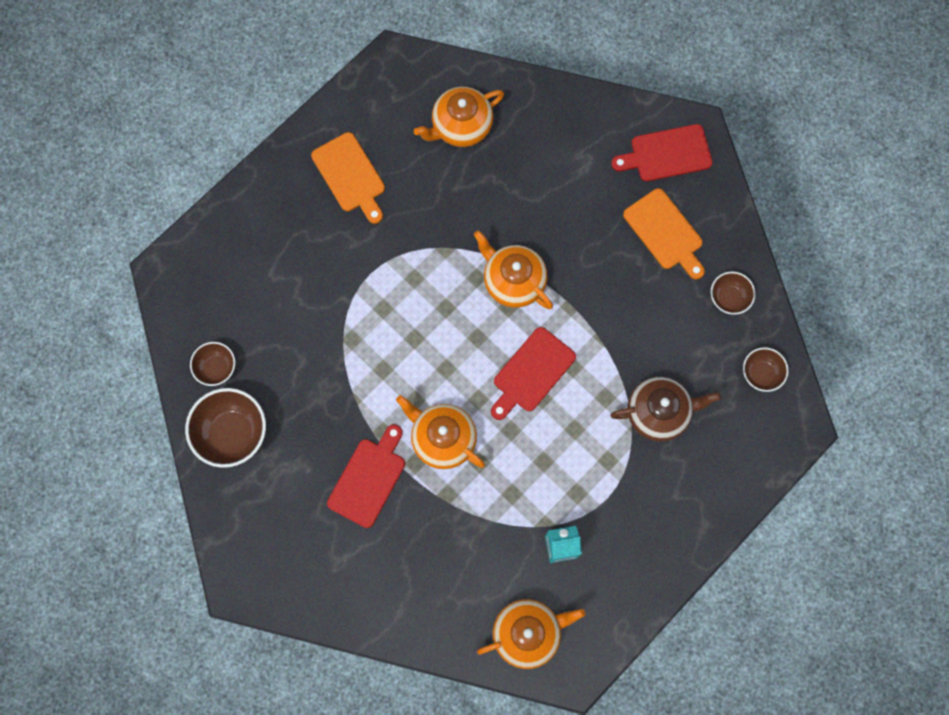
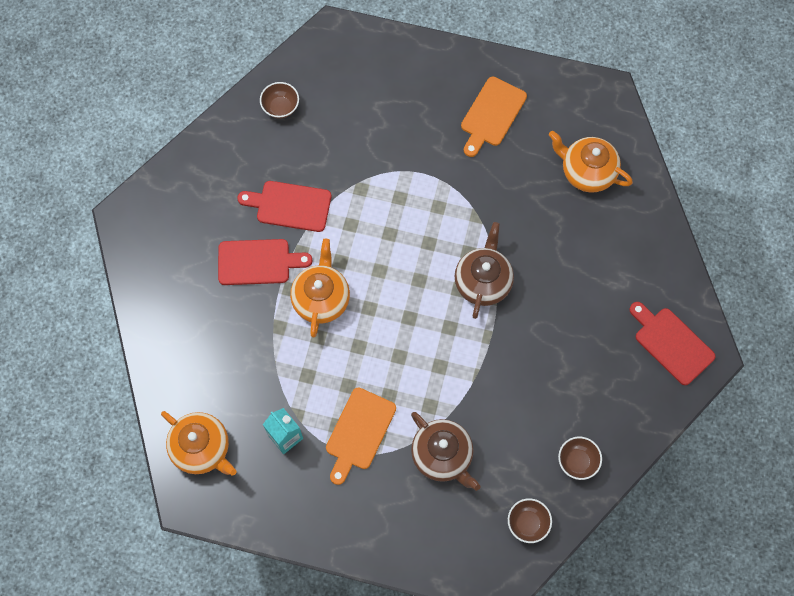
camera: 60 degrees right, 5 degrees down
brown bowl [185,388,266,468] -> none
orange teapot [474,231,553,309] -> brown teapot [454,222,514,319]
red cutting board [491,327,576,420] -> red cutting board moved to [238,181,331,232]
orange cutting board [623,188,705,279] -> orange cutting board moved to [326,388,396,485]

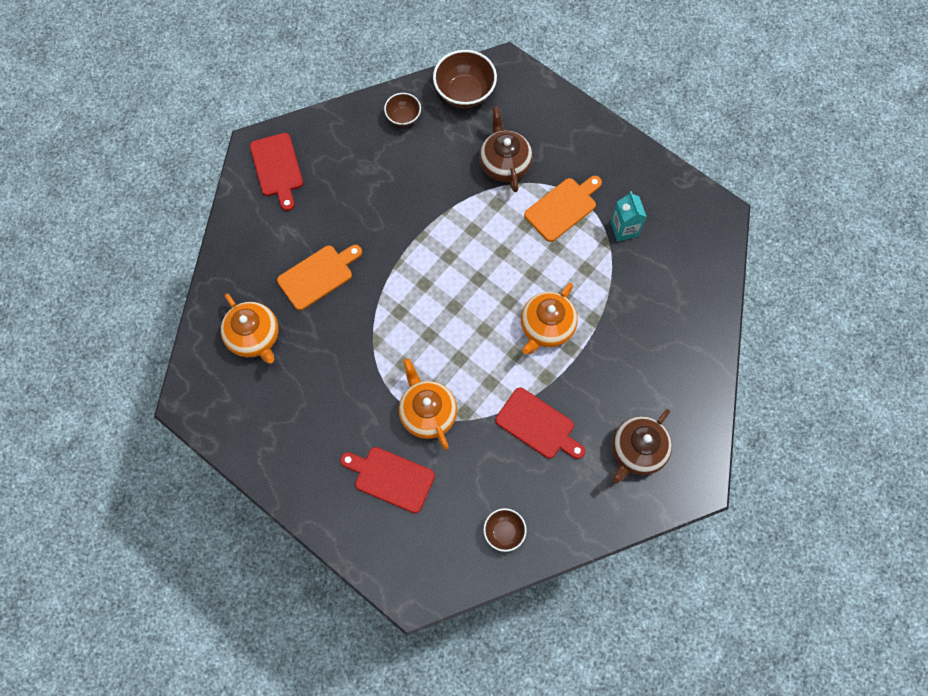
camera: 155 degrees left, 0 degrees up
orange teapot [161,411,237,476] -> orange teapot moved to [399,359,457,450]
red cutting board [218,239,312,285] -> red cutting board moved to [340,447,435,513]
brown teapot [454,222,514,319] -> brown teapot moved to [612,409,672,483]
orange cutting board [461,77,527,157] -> orange cutting board moved to [277,245,362,310]
brown bowl [508,498,552,543] -> brown bowl [433,50,497,108], size x1.73

